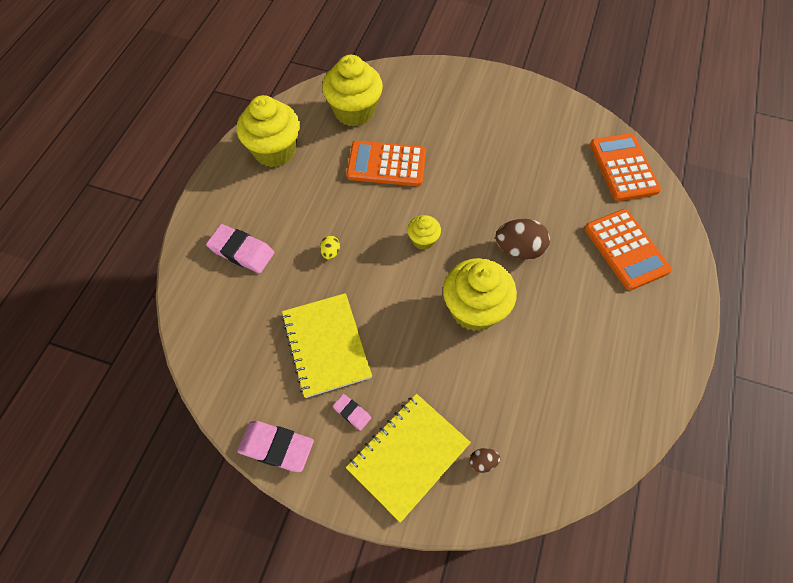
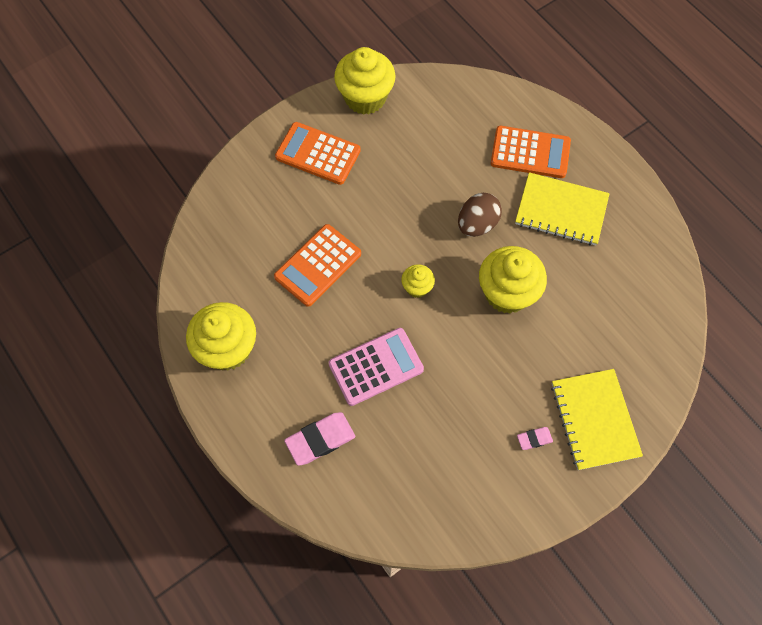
camera: 55 degrees left, 5 degrees up
pink eraser [237,421,314,472] -> none
yellow notebook [281,293,372,398] -> yellow notebook moved to [515,172,610,246]
yellow egg [320,236,340,260] -> pink calculator [329,328,424,406]
yellow cupcake [322,55,383,127] -> yellow cupcake moved to [334,47,395,115]
brown egg [469,448,500,473] -> none
orange calculator [590,133,661,201] -> orange calculator moved to [275,122,361,185]

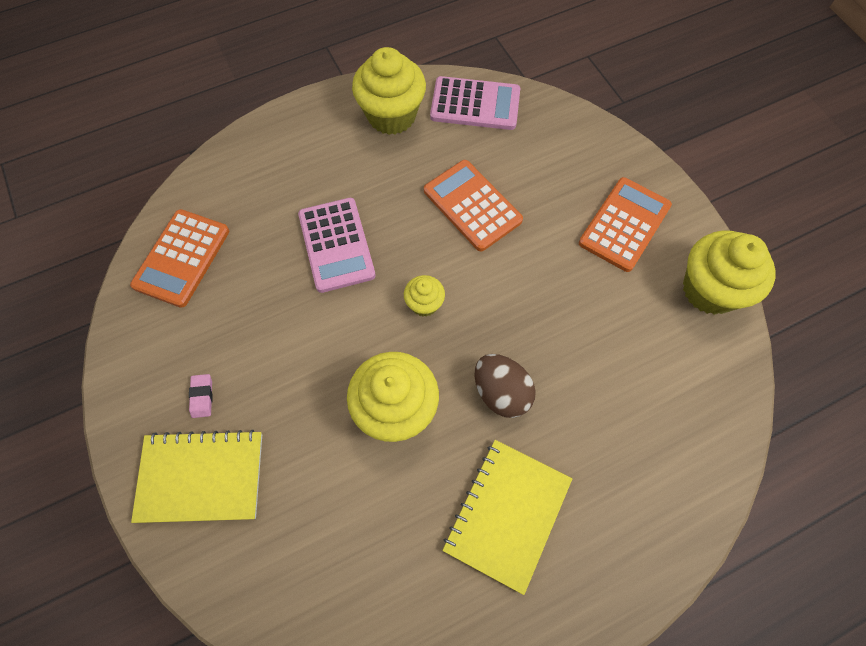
camera: 100 degrees right, 0 degrees up
pink eraser [284,412,355,466] -> none
orange calculator [491,126,571,178] -> orange calculator moved to [130,209,229,308]
none -> pink calculator [430,76,520,130]

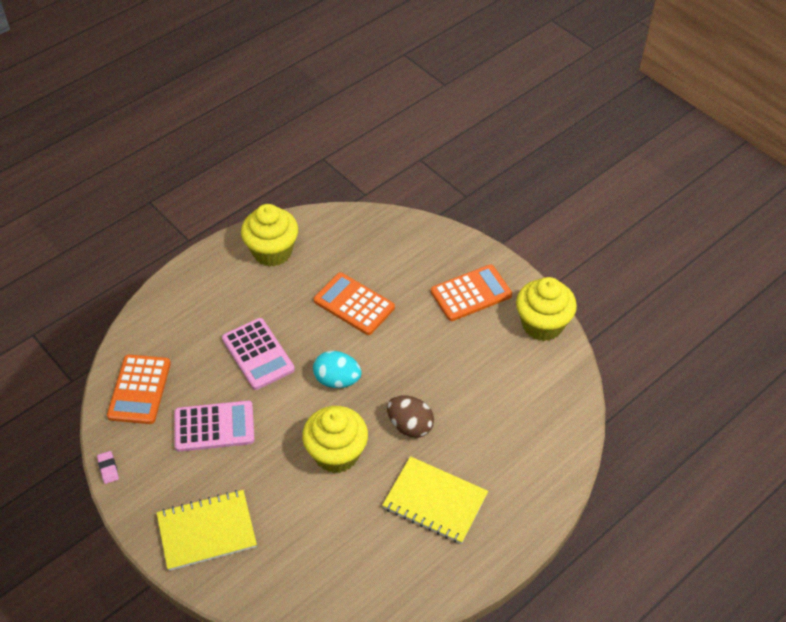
camera: 15 degrees left, 15 degrees down
pink eraser [189,374,213,418] -> pink eraser moved to [97,451,119,484]
yellow cupcake [404,275,445,317] -> turquoise egg [313,351,362,388]
pink calculator [430,76,520,130] -> pink calculator moved to [174,400,255,452]
yellow notebook [442,440,572,595] -> yellow notebook turned 75 degrees counterclockwise [382,456,488,544]
orange calculator [579,177,672,272] -> orange calculator turned 45 degrees clockwise [431,264,512,321]

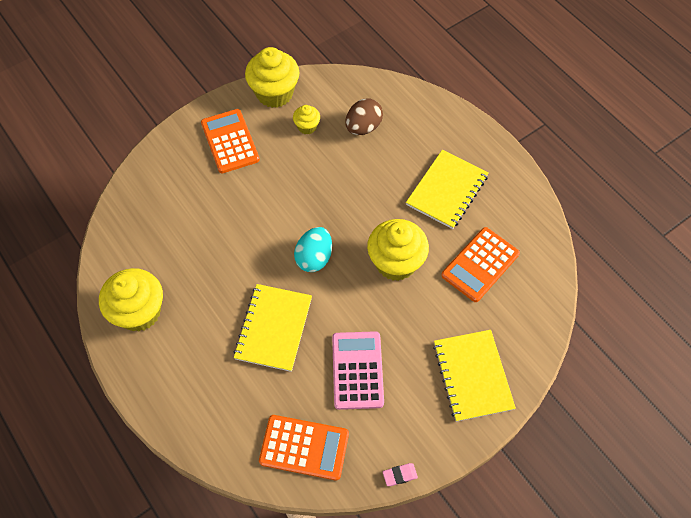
camera: 85 degrees left, 10 degrees up
pink calculator [222,318,295,390] -> yellow notebook [234,284,312,372]
orange calculator [314,272,395,335] -> orange calculator moved to [441,227,520,302]
brown egg [387,395,434,438] -> brown egg moved to [345,98,383,135]
none -> yellow cupcake [293,105,320,134]

